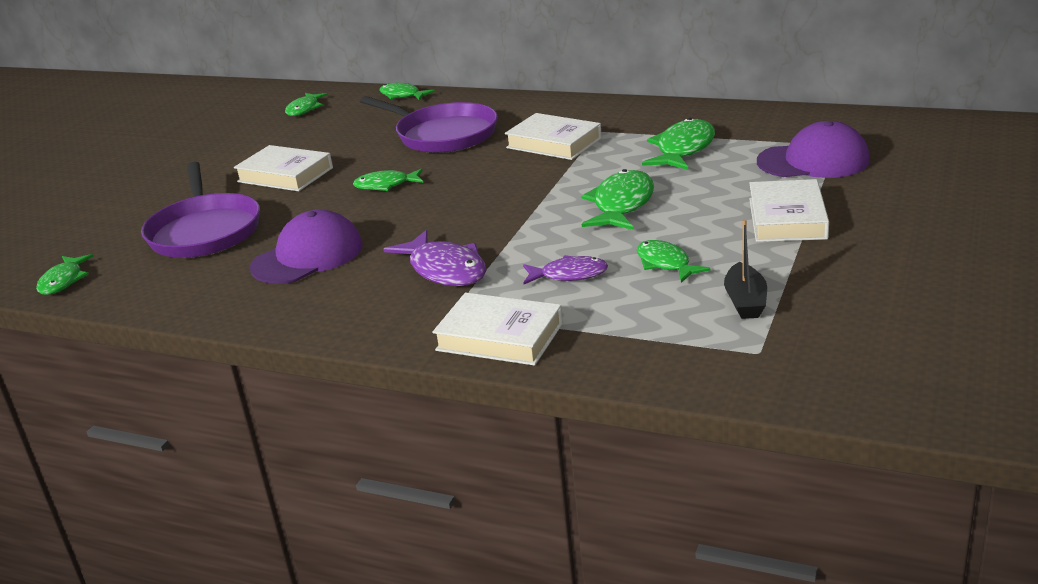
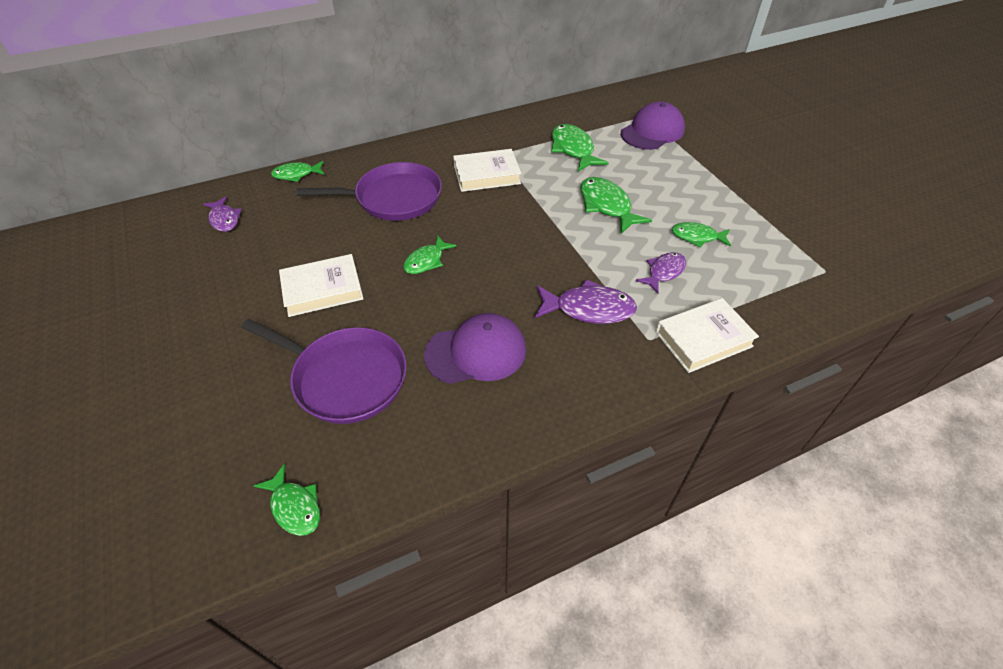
camera: 50 degrees left, 20 degrees up
purple cap [250,210,363,284] -> purple cap turned 75 degrees clockwise [424,313,526,384]
green fish [285,93,328,116] -> purple fish [203,196,242,232]
black boat [724,219,767,319] -> none
white book [749,179,829,242] -> none

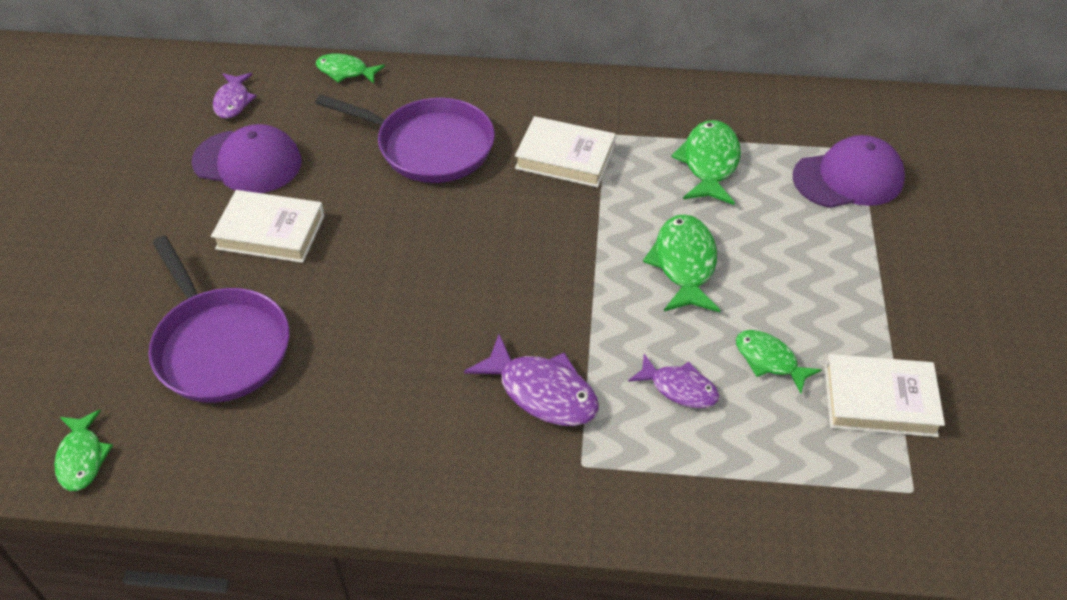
camera: 30 degrees right, 0 degrees up
green fish [403,236,457,274] -> none
purple cap [424,313,526,384] -> purple cap moved to [191,124,301,193]
purple fish [636,252,686,293] -> purple fish turned 45 degrees clockwise [628,354,719,408]
white book [655,298,759,373] -> white book moved to [825,354,945,437]

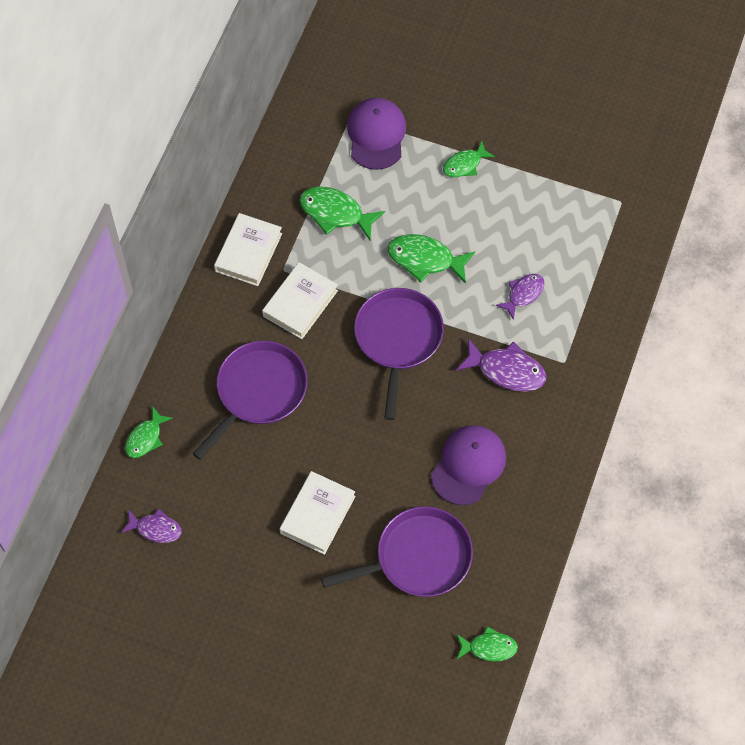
camera: 75 degrees left, 15 degrees up
purple cap [191,124,301,193] -> purple cap moved to [431,425,506,505]
purple fish [464,334,599,426] -> purple fish turned 60 degrees clockwise [456,338,546,392]
green fish [736,330,822,393] -> green fish moved to [443,141,495,177]
white book [825,354,945,437] -> white book moved to [214,213,282,286]
none -> purple pan [354,288,444,420]

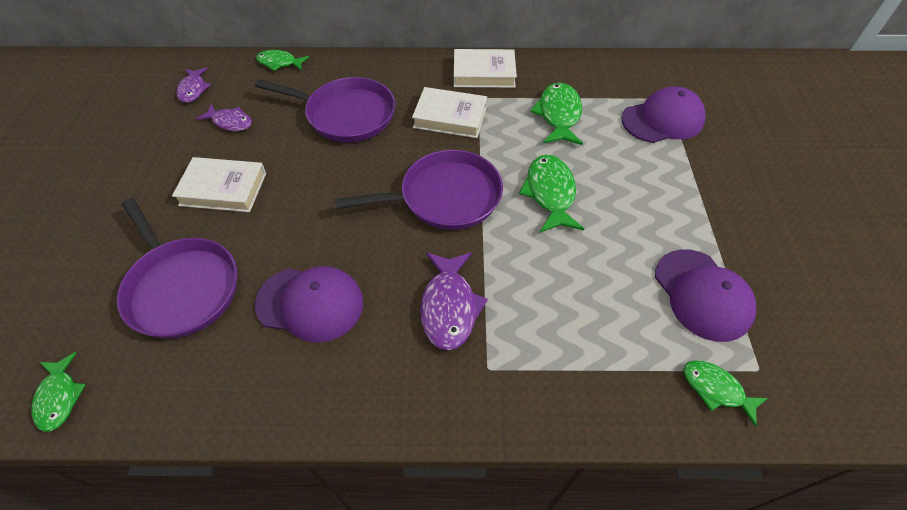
camera: 70 degrees right, 10 degrees down
green fish [443,141,495,177] -> green fish moved to [683,360,768,427]
purple fish [496,274,545,320] -> purple fish moved to [196,104,252,131]
none -> purple cap [655,249,756,342]

